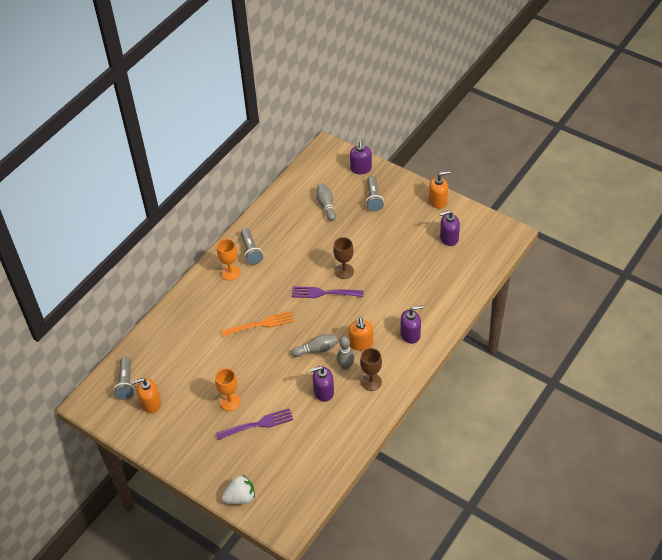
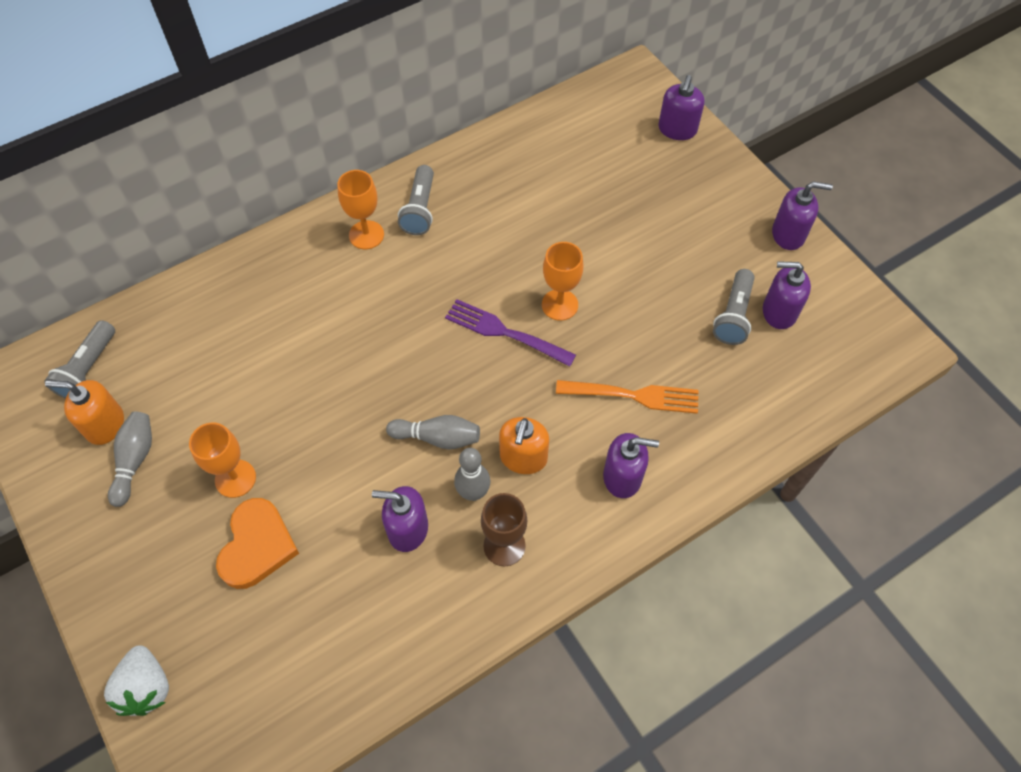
camera: 20 degrees right, 10 degrees up
purple fork [216,408,293,440] -> orange heart [216,498,299,589]
orange fork [221,311,294,337] -> orange fork moved to [556,380,699,414]
white strawberry [222,475,255,504] -> white strawberry turned 75 degrees clockwise [104,645,169,716]
grey bowling pin [317,184,336,221] -> grey bowling pin moved to [108,411,152,507]
brown goblet [333,237,354,279] -> orange goblet [542,242,583,321]
grey flashlight [366,176,384,211] -> grey flashlight moved to [713,269,755,345]
orange soap dispenser [429,171,450,209] -> purple soap dispenser [772,181,833,250]

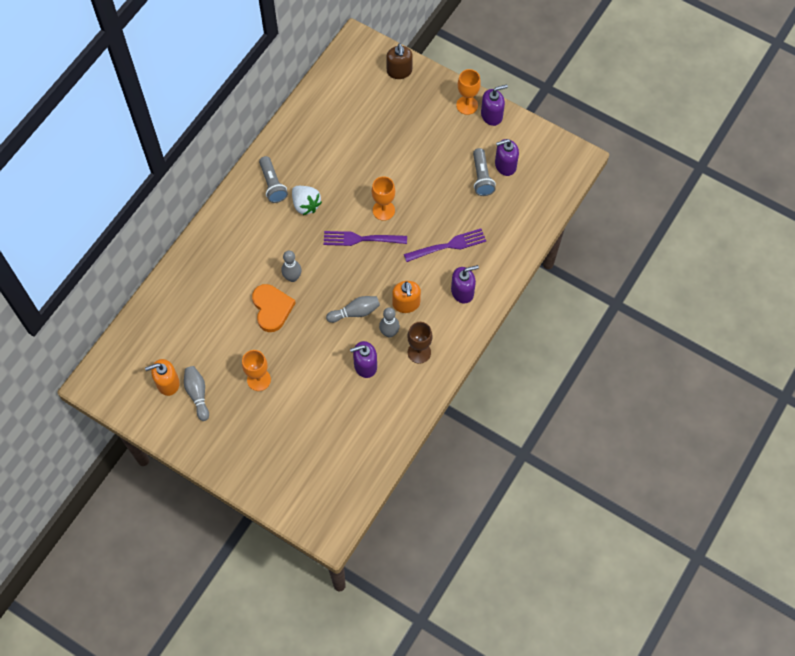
camera: 25 degrees left, 5 degrees up
grey flashlight [44,320,115,399] -> none
white strawberry [104,645,169,716] -> white strawberry moved to [292,186,322,215]
orange heart [216,498,299,589] -> orange heart moved to [252,284,296,332]
orange goblet [337,170,384,249] -> orange goblet moved to [456,69,481,115]
orange fork [556,380,699,414] -> purple fork [404,229,486,262]
purple soap dispenser [658,75,705,140] -> brown soap dispenser [386,43,413,79]
none -> grey bowling pin [282,251,301,282]

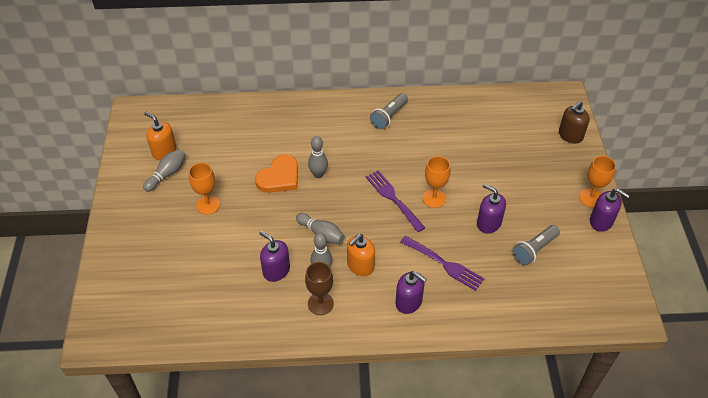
camera: 55 degrees right, 15 degrees down
white strawberry [292,186,322,215] -> none
purple soap dispenser [495,139,519,176] -> purple soap dispenser moved to [477,183,506,234]

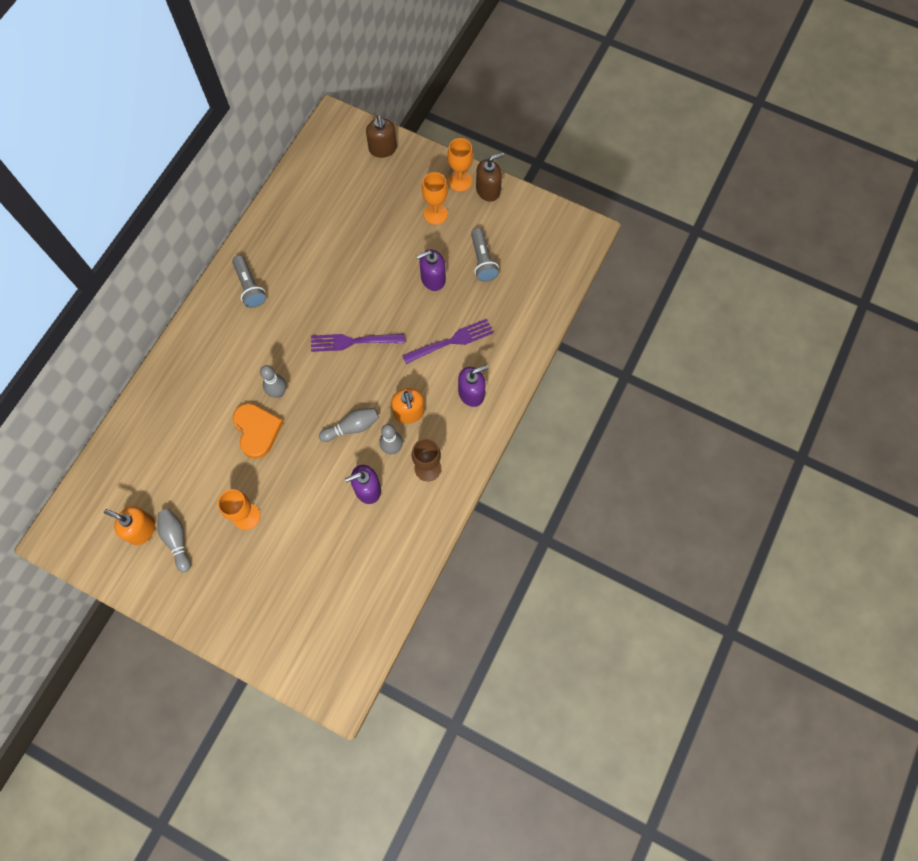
camera: 60 degrees left, 20 degrees up
orange soap dispenser [144,112,177,160] -> orange soap dispenser turned 45 degrees clockwise [104,506,155,545]
orange goblet [423,156,451,208] -> orange goblet moved to [422,172,448,225]
purple soap dispenser [590,188,629,232] -> brown soap dispenser [476,152,504,202]

